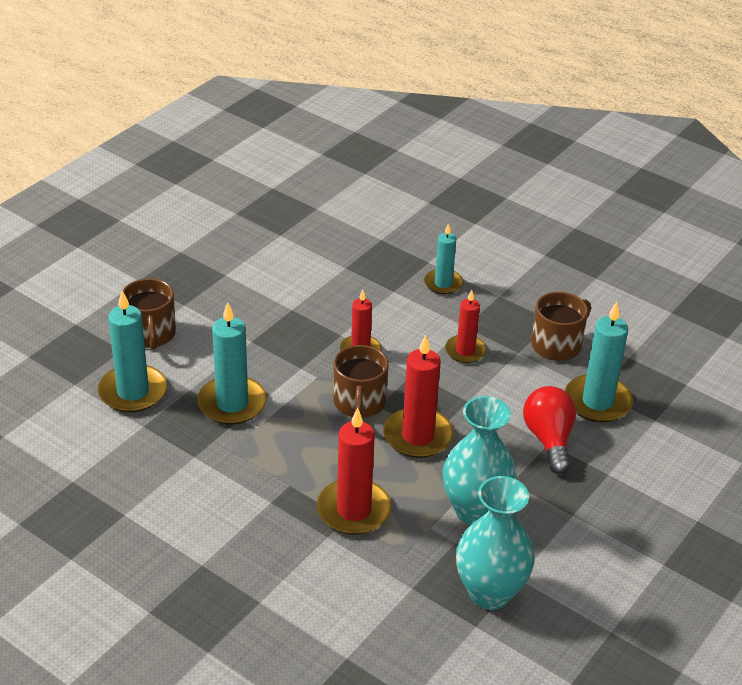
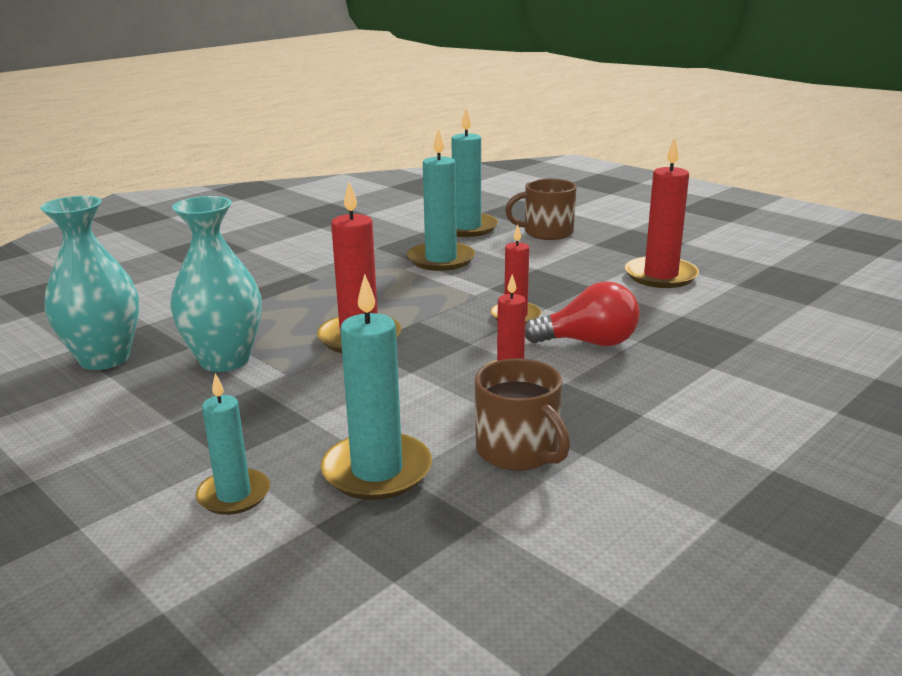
camera: 100 degrees right, 15 degrees down
red candle [317,407,391,535] -> red candle moved to [625,138,699,288]
brown mug [333,345,389,418] -> none
turquoise candle [424,223,463,294] -> turquoise candle moved to [196,373,270,515]
red light bulb [523,386,576,474] -> red light bulb moved to [525,281,640,346]

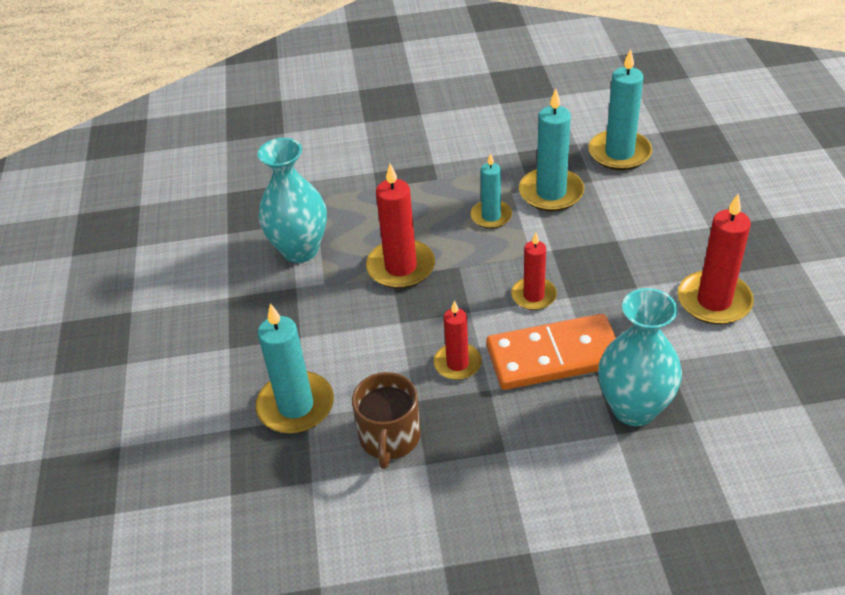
camera: 40 degrees right, 20 degrees up
turquoise vase [40,196,139,370] -> turquoise vase moved to [598,288,682,426]
turquoise candle [196,373,270,515] -> turquoise candle moved to [470,153,512,229]
brown mug [505,179,577,240] -> none
red light bulb [525,281,640,346] -> orange domino [486,314,616,390]

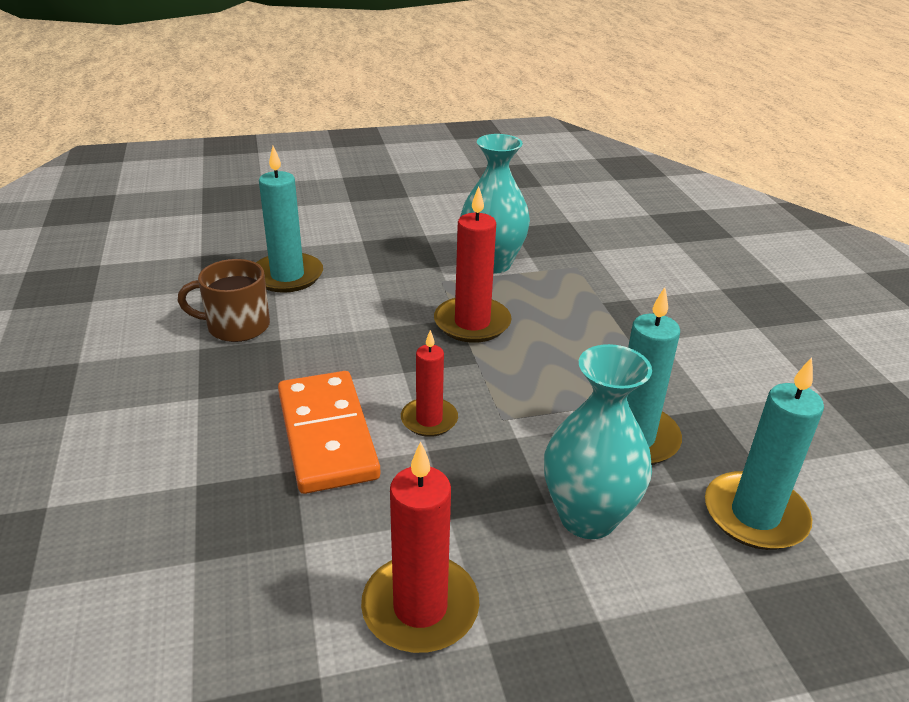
camera: 80 degrees right, 10 degrees down
red candle [434,301,482,380] -> none
turquoise candle [470,153,512,229] -> none
turquoise vase [598,288,682,426] -> turquoise vase moved to [544,344,652,539]

